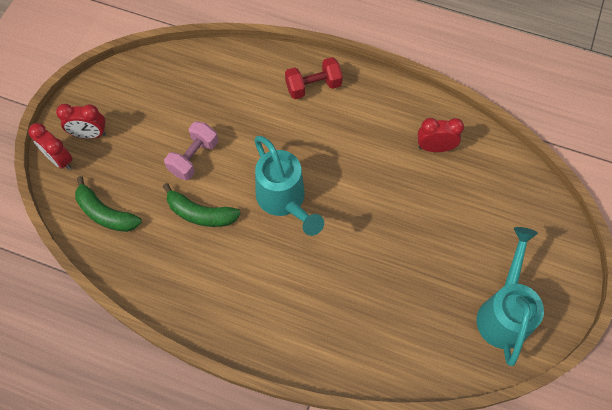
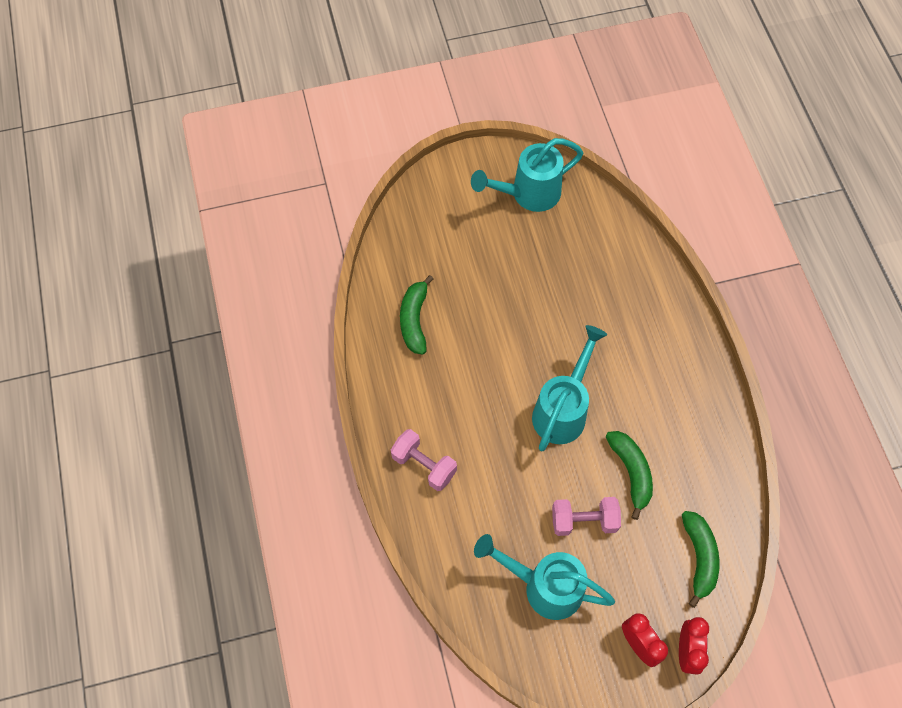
camera: 125 degrees left, 0 degrees up
red dumbbell [285,57,343,99] -> pink dumbbell [391,429,457,491]
red clock [418,118,464,152] -> green banana [400,275,433,355]
none -> turquoise watering can [474,534,615,620]

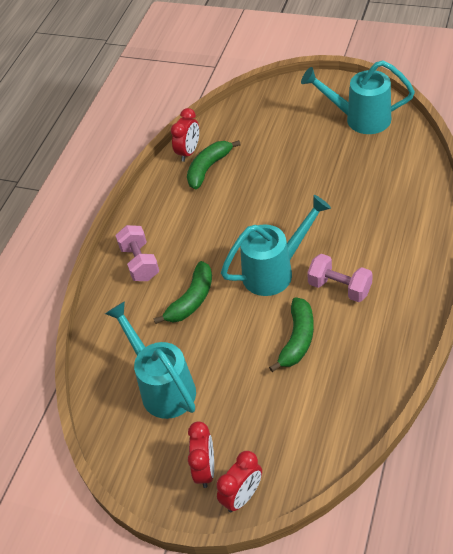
camera: 40 degrees right, 15 degrees down
pink dumbbell [552,497,621,536] -> pink dumbbell moved to [307,254,373,302]
green banana [682,511,720,608] -> green banana moved to [154,261,212,324]
none -> red clock [171,108,199,162]

